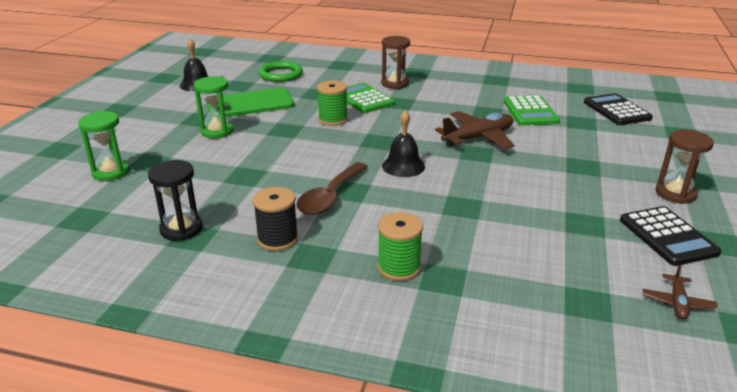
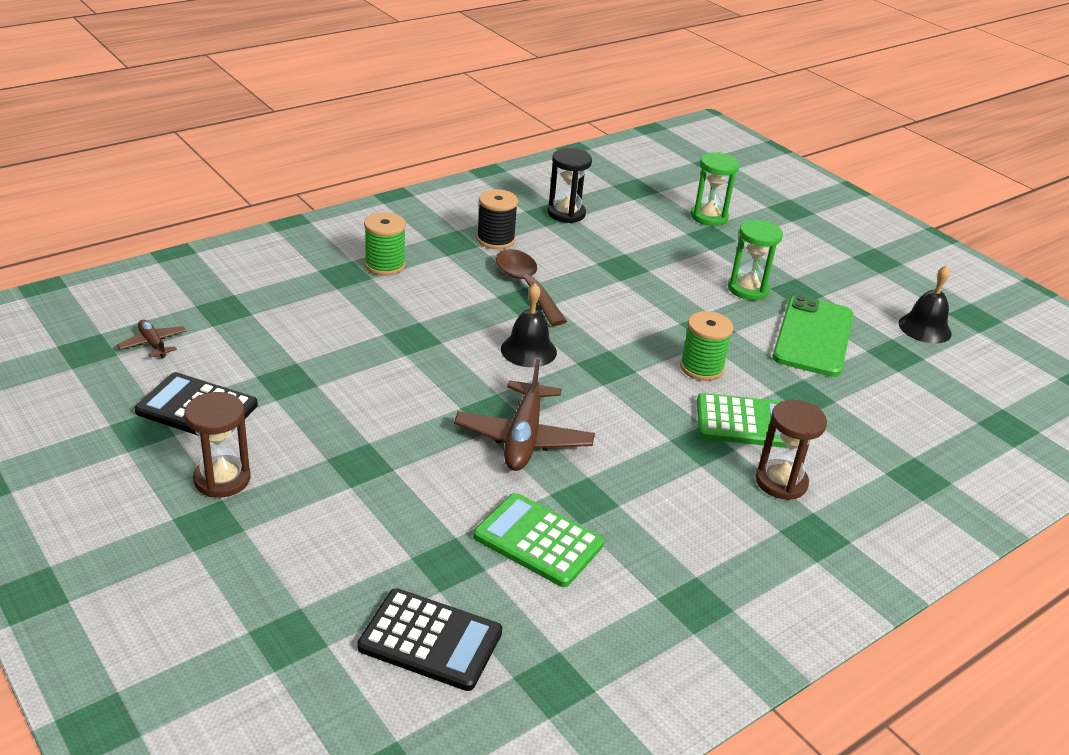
camera: 125 degrees right, 5 degrees up
green ring [259,61,303,82] -> none

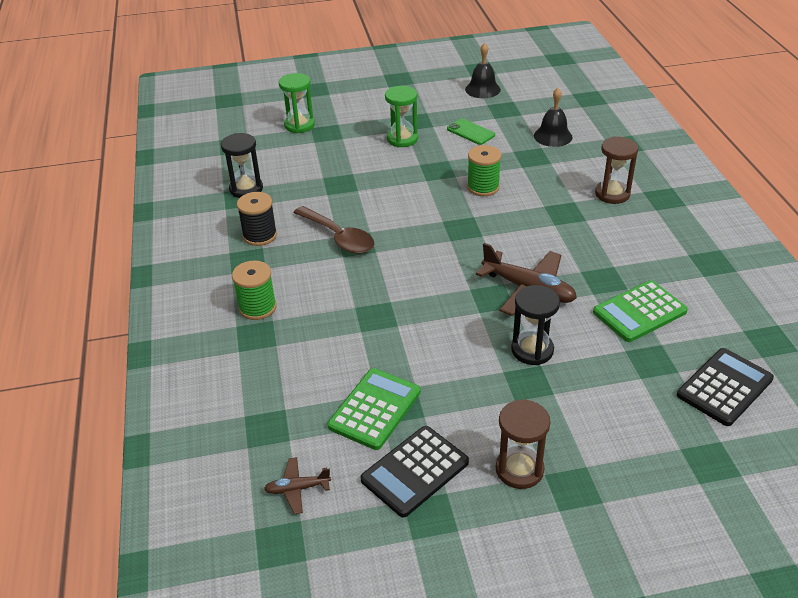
camera: 60 degrees left, 5 degrees up
brown spoon [496,249,567,326] -> brown spoon turned 135 degrees counterclockwise [293,206,375,254]
black bell [501,283,557,367] -> black bell moved to [534,88,573,147]
green calculator [697,393,787,448] -> green calculator moved to [327,368,421,450]
green phone [772,295,854,377] -> green phone [447,119,495,145], size x0.53
none -> black hourglass [511,285,560,365]

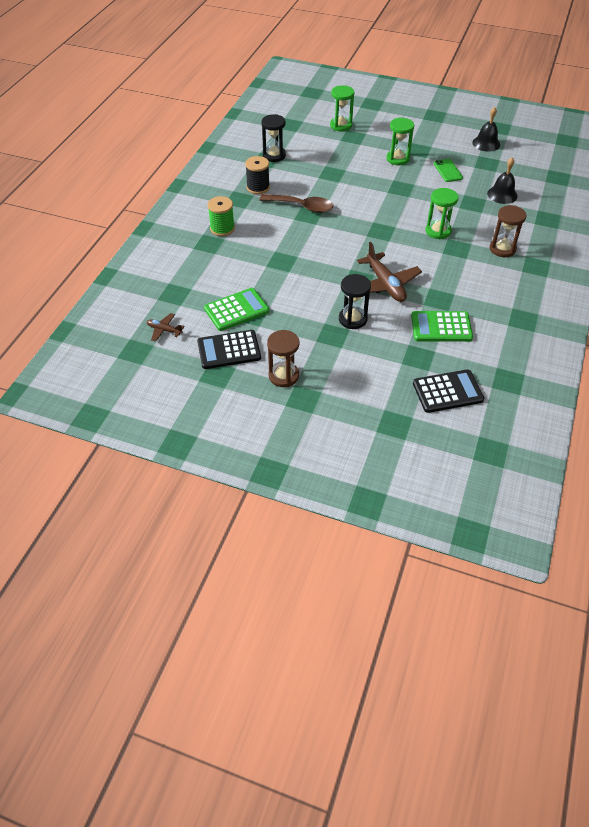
camera: 30 degrees right, 10 degrees up
brown spoon [293,206,375,254] -> brown spoon turned 60 degrees counterclockwise [260,194,333,213]
green spool [467,145,501,196] -> none
none -> green hourglass [426,188,458,239]

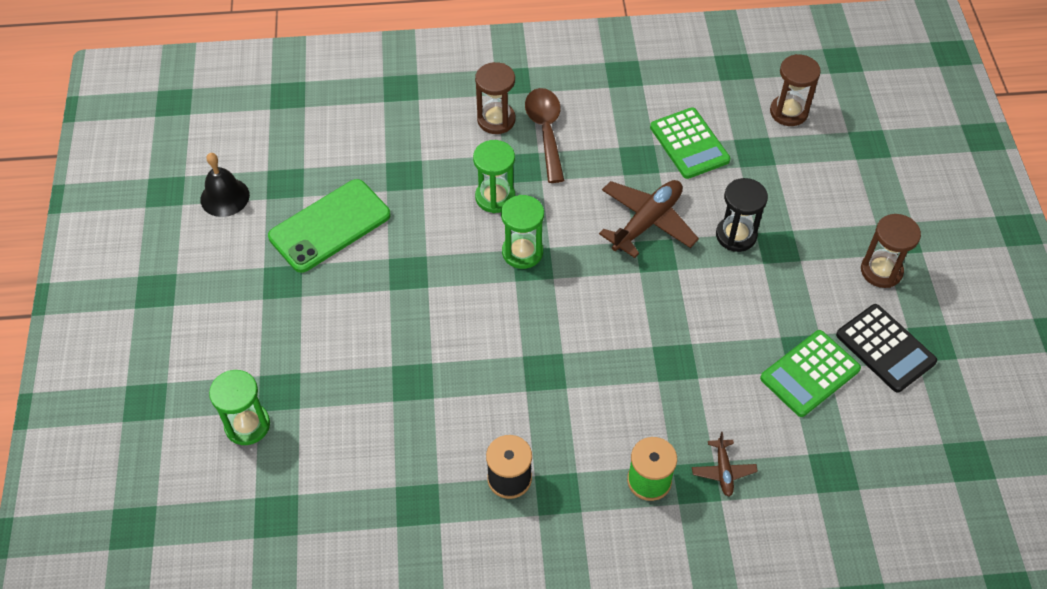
camera: 115 degrees left, 5 degrees up
brown plane [147,313,185,342] -> brown plane moved to [692,432,758,497]
green calculator [204,288,269,331] -> green calculator turned 75 degrees counterclockwise [760,330,861,417]
brown spoon [260,194,333,213] -> brown spoon moved to [525,88,564,183]
black hourglass [261,114,286,162] -> none
green hourglass [386,117,414,165] -> green hourglass moved to [501,195,544,269]
black calculator [413,369,484,413] -> brown hourglass [770,54,821,126]
green phone [434,159,463,182] -> green phone [268,179,390,273], size x1.89
black bell [487,158,518,204] -> none

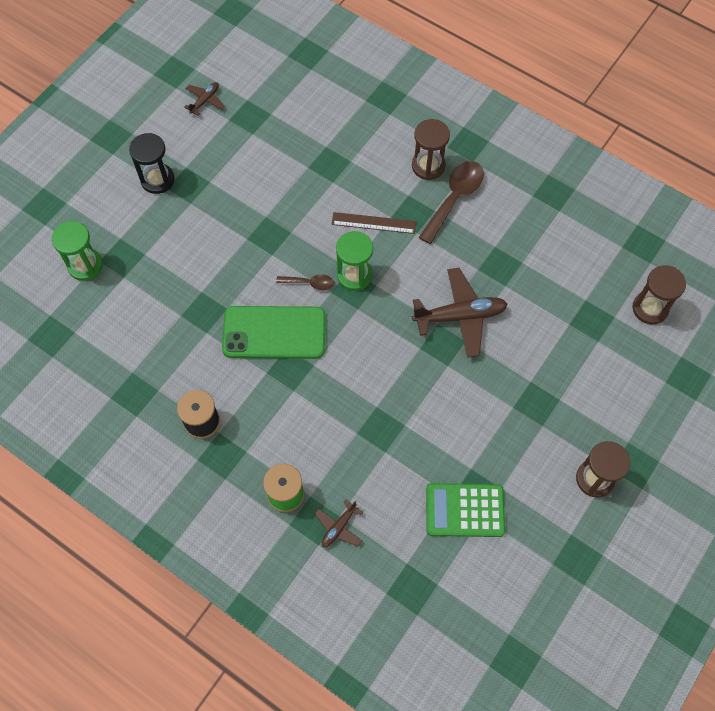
camera: 40 degrees right, 10 degrees up
black bell [200,153,250,217] -> brown plane [184,82,225,116]
green phone [268,179,390,273] -> green phone moved to [222,306,326,359]
green hourglass [473,140,515,213] -> brown ruler [332,212,416,234]
green calculator [650,108,730,179] -> none
black hourglass [716,178,768,252] -> black hourglass moved to [129,133,175,194]
black calculator [836,304,937,393] -> none
none -> brown spoon [276,274,334,290]

